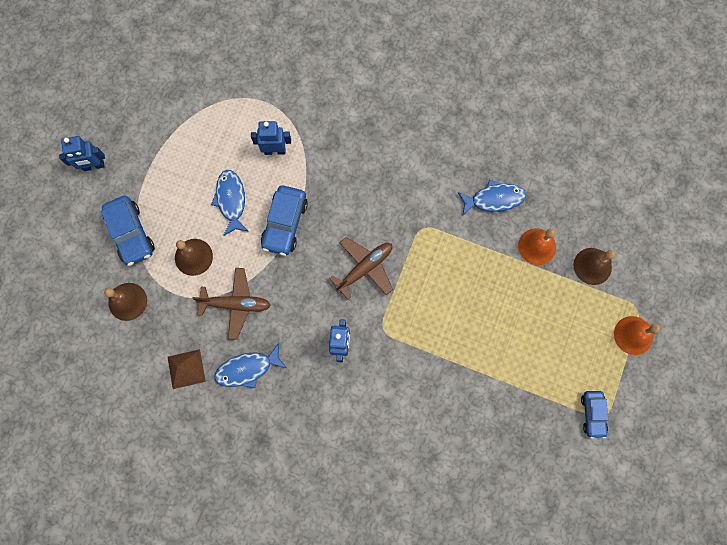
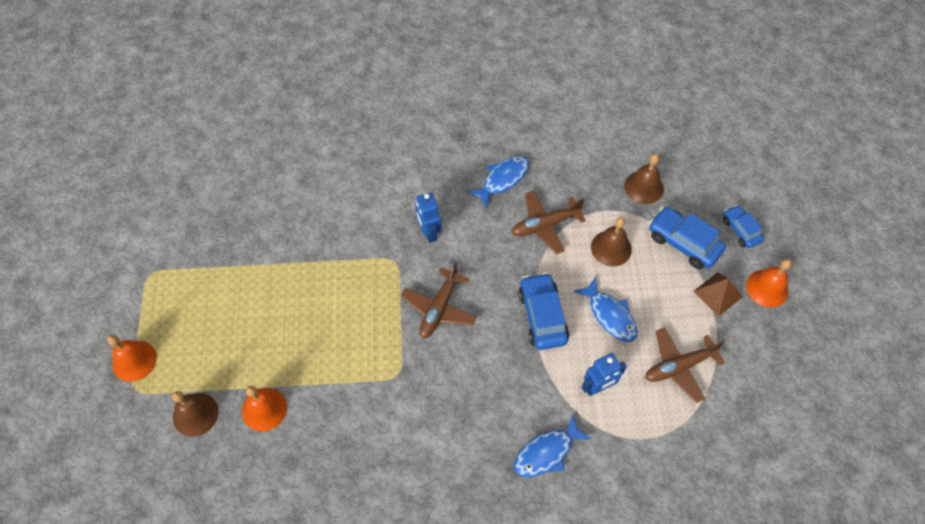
camera: 155 degrees right, 15 degrees down
blue robot [59,136,105,171] -> orange bell [746,259,792,307]
brown pyramid [168,349,206,389] -> brown pyramid moved to [694,272,743,316]
blue fish [457,180,526,216] -> blue fish moved to [514,414,591,477]
blue car [581,391,608,439] -> blue car moved to [723,205,764,248]
none -> brown plane [645,327,725,403]

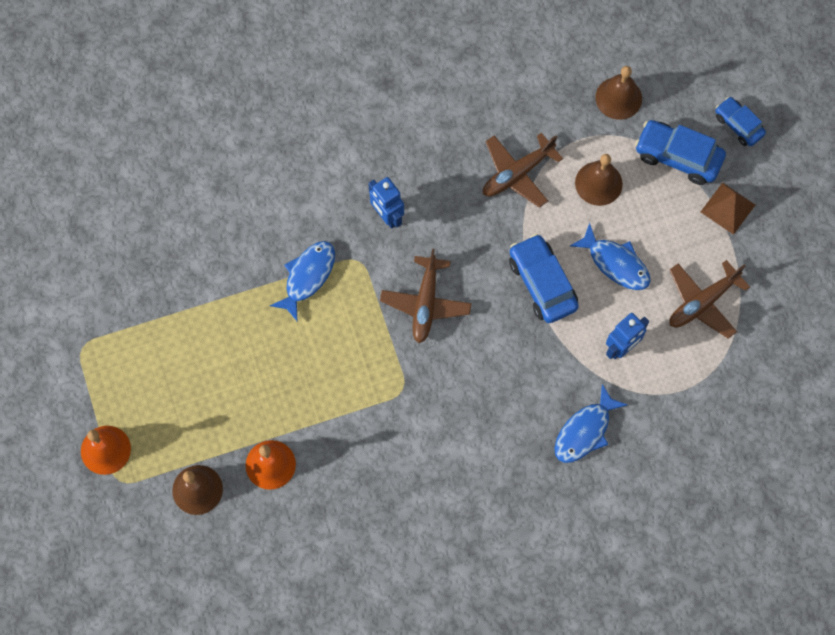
camera: 15 degrees left, 10 degrees up
blue fish [468,156,529,209] -> blue fish moved to [270,241,335,321]
orange bell [746,259,792,307] -> none

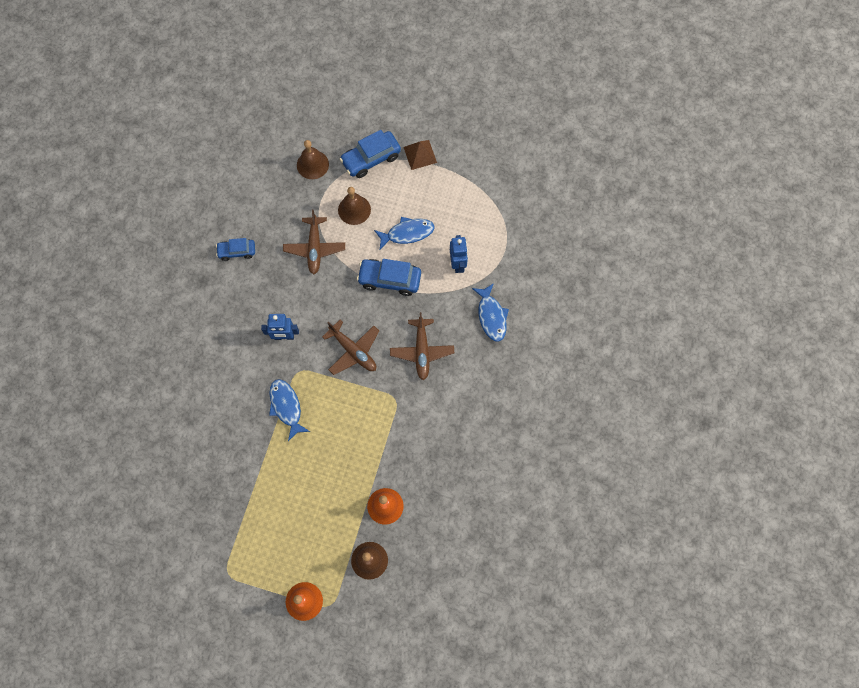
camera: 55 degrees left, 0 degrees up
brown plane [669,260,750,339] -> brown plane moved to [390,312,454,380]
blue car [715,97,766,146] -> blue car moved to [216,238,255,261]

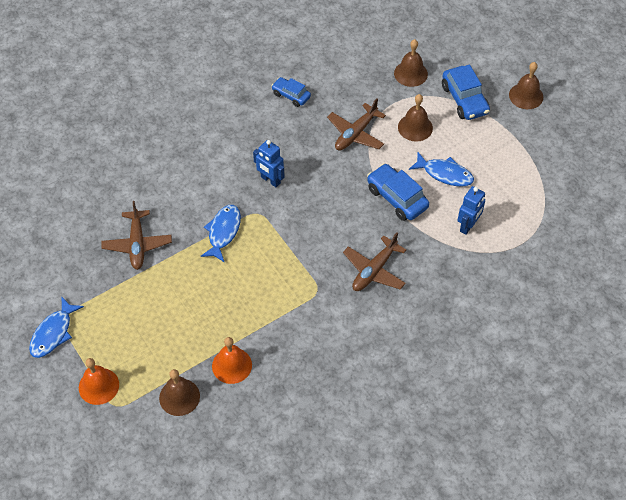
camera: 40 degrees right, 15 degrees down
brown plane [322,320,379,375] -> brown plane moved to [101,201,172,270]
blue car [340,130,401,178] -> blue car turned 120 degrees counterclockwise [442,65,490,120]
brown pyramid [403,140,437,170] -> none
blue fish [472,283,509,342] -> blue fish moved to [29,297,84,358]
none -> brown bell [509,62,543,109]

